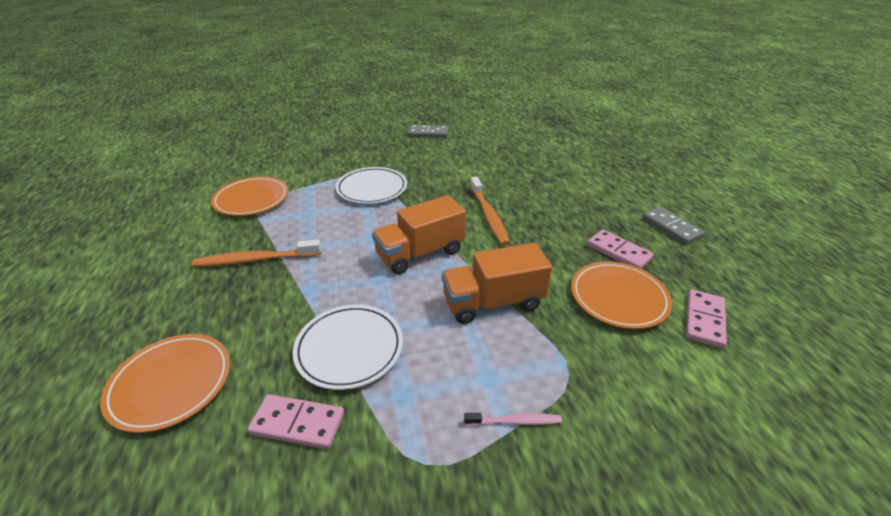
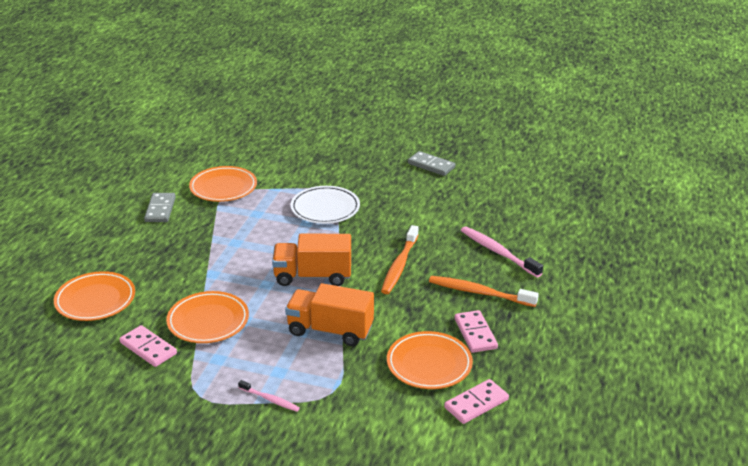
camera: 30 degrees right, 5 degrees down
orange toothbrush [192,239,321,267] -> orange toothbrush moved to [429,276,539,307]
white plate [292,305,403,390] -> orange plate [166,291,249,343]
grey domino [642,207,705,245] -> grey domino moved to [144,193,176,222]
none -> pink toothbrush [461,226,543,277]

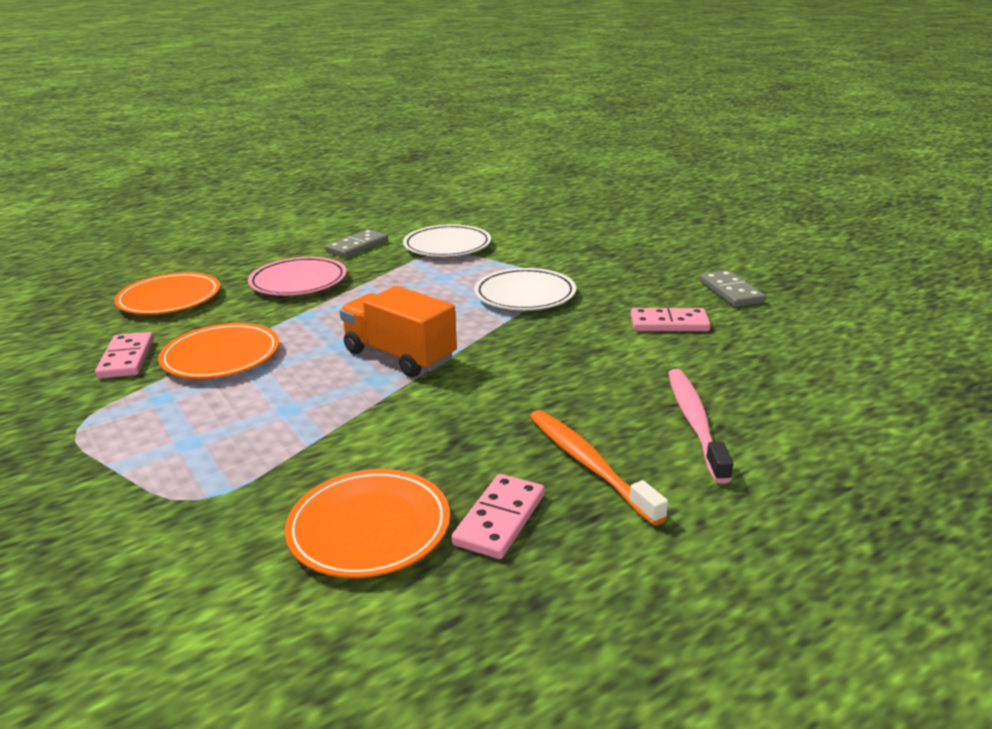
camera: 40 degrees right, 5 degrees down
orange plate [189,166,257,202] -> white plate [403,224,491,257]
pink toothbrush [238,380,300,412] -> none
orange truck [285,283,374,346] -> none
orange toothbrush [381,225,419,294] -> none
pink domino [444,379,509,424] -> pink domino moved to [631,308,711,331]
none -> pink plate [248,257,347,296]

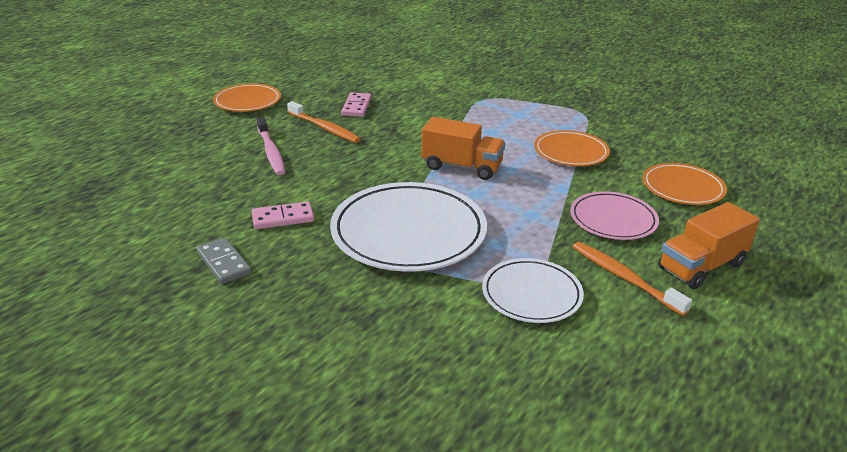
camera: 160 degrees right, 5 degrees up
pink domino [95,332,154,379] -> none
orange plate [285,469,450,578] -> orange plate moved to [213,83,281,112]
grey domino [325,229,388,258] -> orange toothbrush [573,242,692,316]
white plate [474,268,576,310] -> white plate [330,182,487,272], size x1.74
none -> orange truck [658,202,760,289]

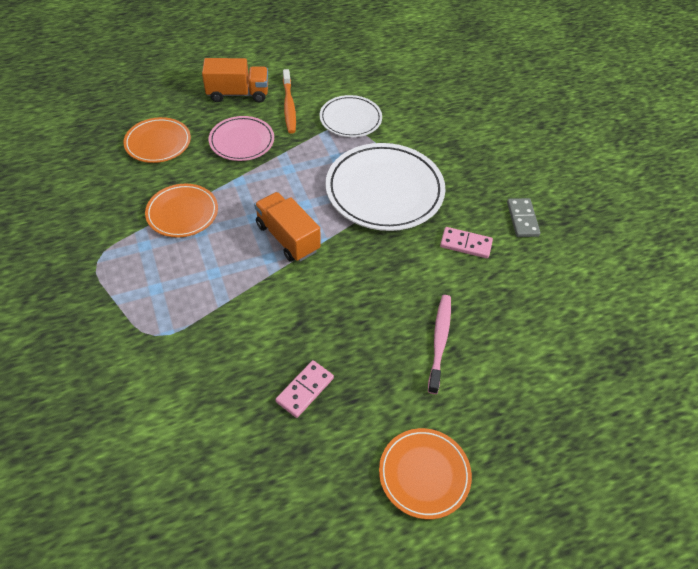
camera: 150 degrees left, 20 degrees up
orange toothbrush [287,101,361,143] -> none

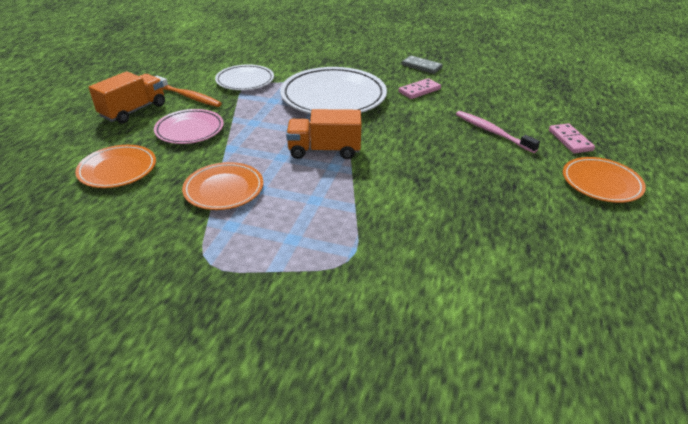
camera: 50 degrees left, 15 degrees down
pink domino [275,360,334,418] -> pink domino moved to [549,123,595,153]

